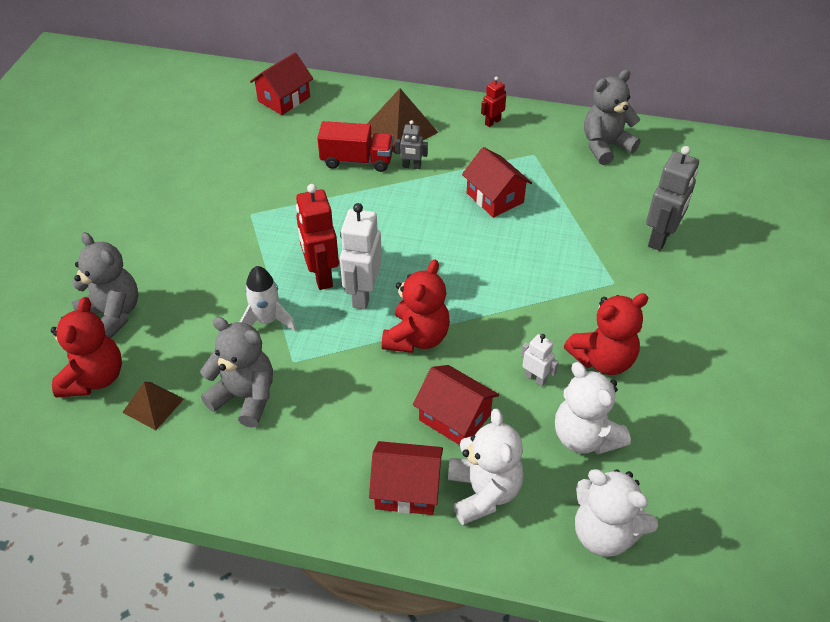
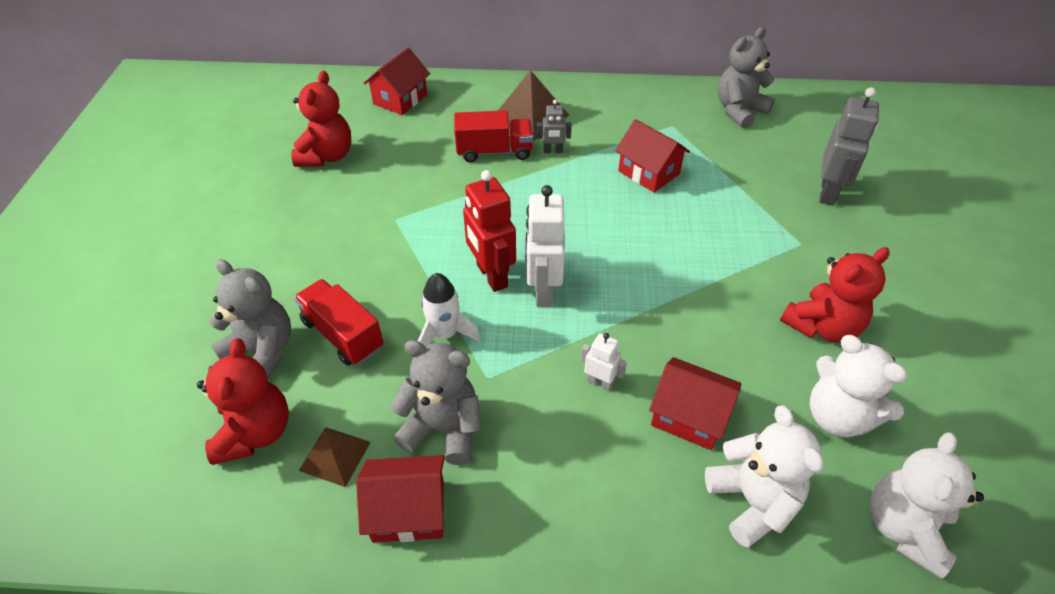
camera: 10 degrees left, 0 degrees up
red house [369,441,443,515] -> red house moved to [356,455,445,543]
red teddy bear [382,259,450,353] -> red teddy bear moved to [291,71,352,167]
red robot [481,77,506,127] -> none
white robot [521,334,559,387] -> white robot moved to [581,333,627,391]
white teddy bear [575,469,658,557] -> white teddy bear turned 90 degrees clockwise [870,432,984,579]
none -> red truck [294,279,384,366]

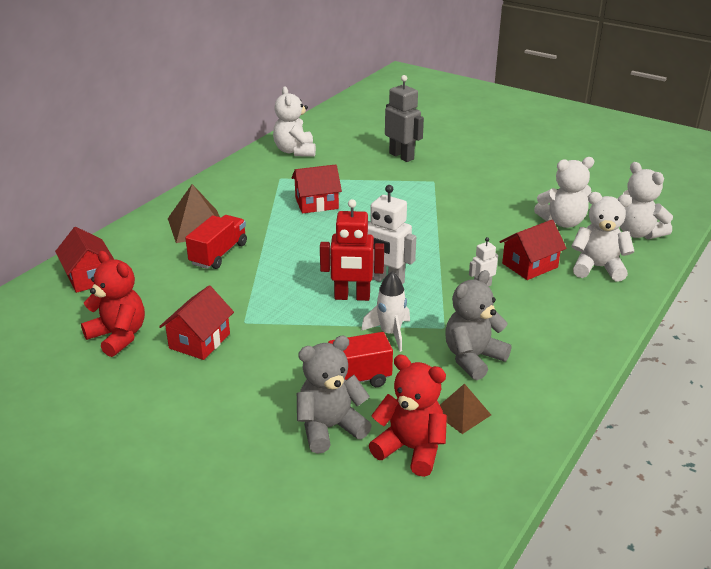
camera: 60 degrees left, 15 degrees down
red house [356,455,445,543] -> red house moved to [159,286,234,360]
grey robot [537,100,572,153] -> none
grey teddy bear [718,27,775,129] -> white teddy bear [273,86,316,157]
red teddy bear [780,247,890,343] -> none

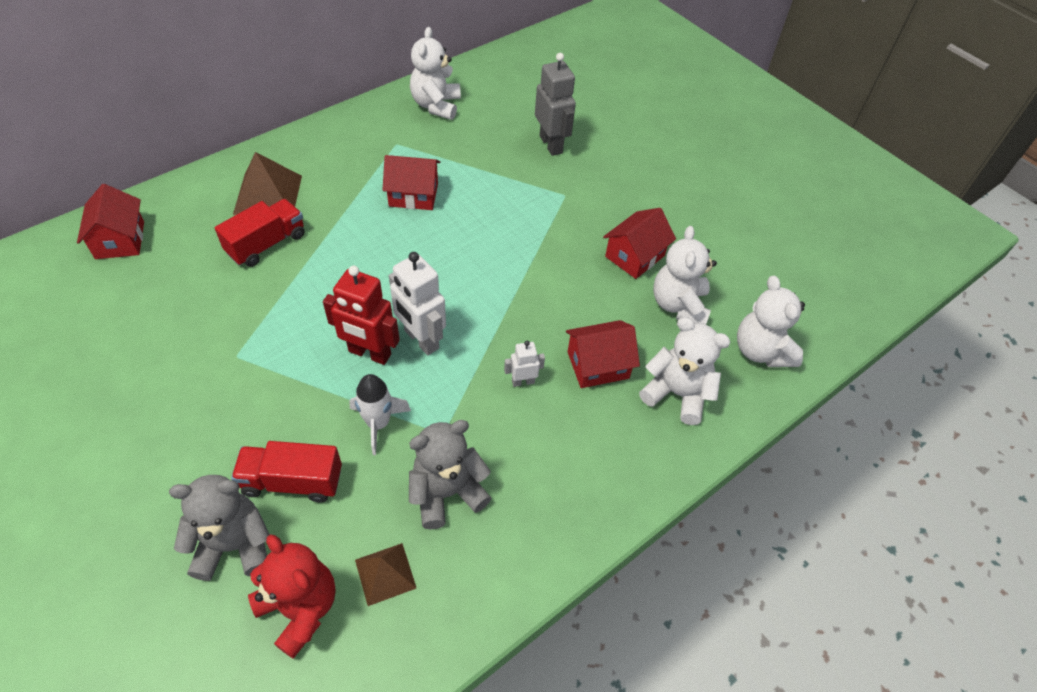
camera: 15 degrees right, 20 degrees up
red teddy bear [81,251,145,357] -> none
red house [159,286,234,360] -> red house moved to [603,208,676,279]
white teddy bear [534,157,594,228] -> white teddy bear turned 90 degrees clockwise [653,226,717,325]

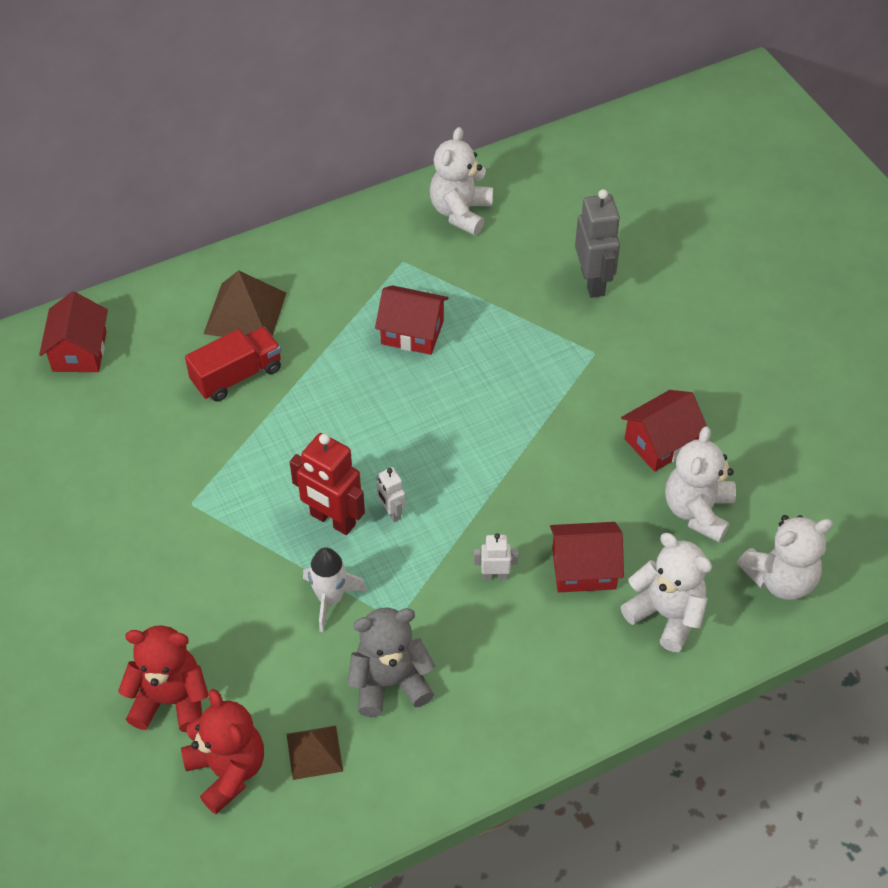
camera: 15 degrees right, 0 degrees up
grey teddy bear [169,475,270,581] -> red teddy bear [118,625,208,732]
red truck [231,441,342,502] -> none
white robot [389,252,446,355] -> white robot [376,467,406,522], size x0.53
white teddy bear [737,275,805,367] -> white teddy bear turned 105 degrees counterclockwise [737,515,833,600]

